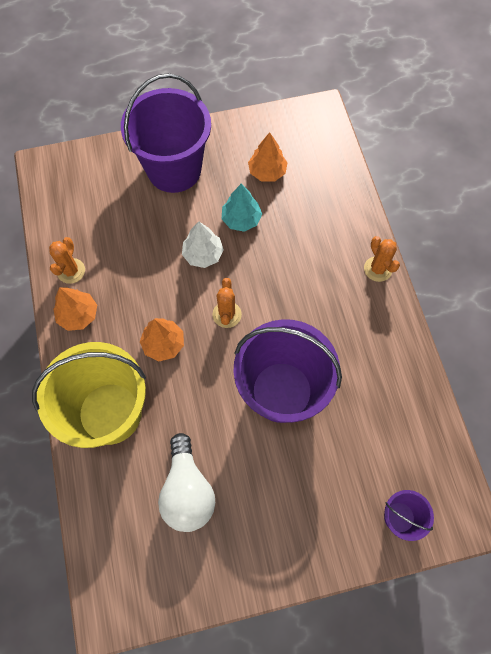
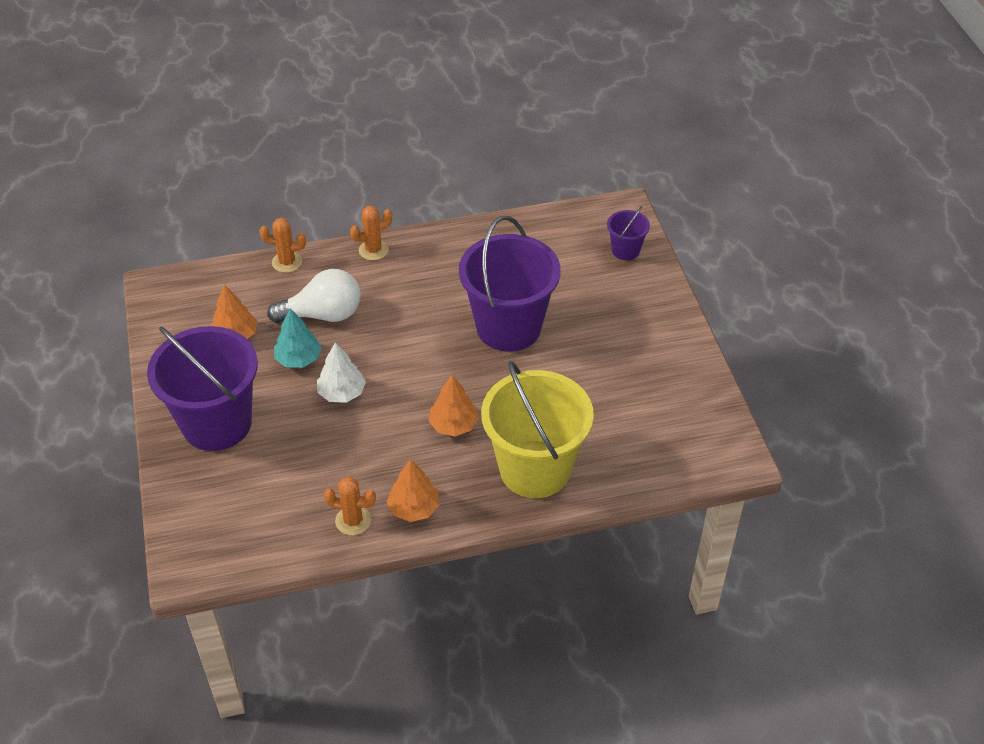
camera: 90 degrees left, 20 degrees down
white light bulb [158,433,215,532] -> white light bulb moved to [267,269,361,323]
orange cactus [213,278,242,328] -> orange cactus moved to [259,218,306,273]

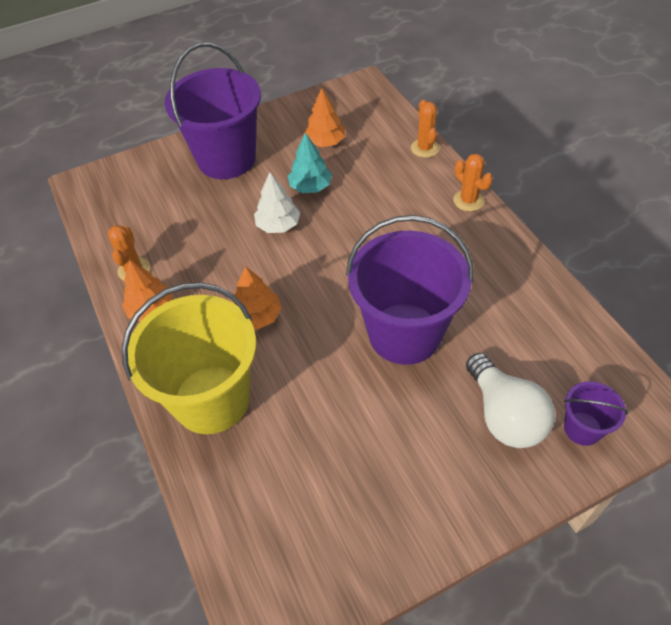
camera: 80 degrees right, 5 degrees up
white light bulb [267,269,361,323] -> white light bulb moved to [466,353,555,448]

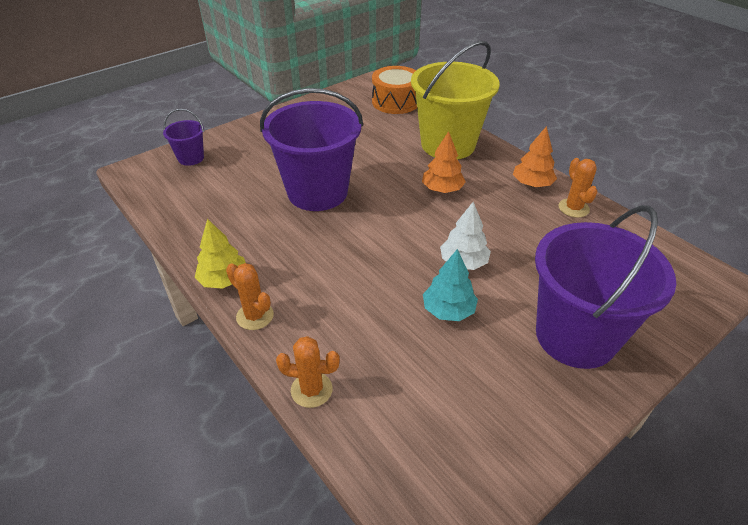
camera: 165 degrees right, 10 degrees down
orange tree [303,88,345,147] -> none
orange cactus [411,100,440,158] -> orange cactus turned 60 degrees counterclockwise [276,336,340,408]
white light bulb [466,353,555,448] -> none
none -> yellow tree [195,219,246,289]
none -> orange drum [372,66,417,114]

